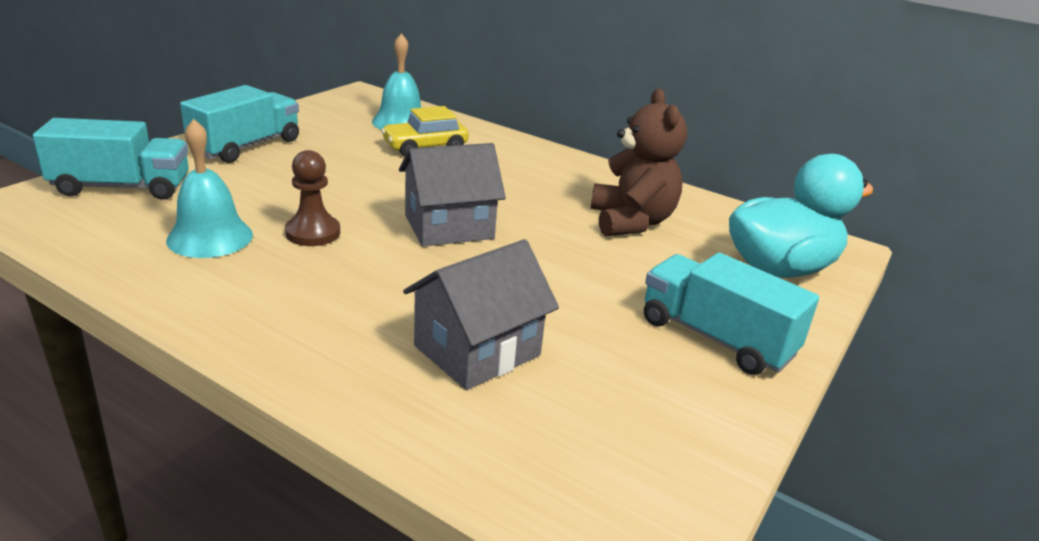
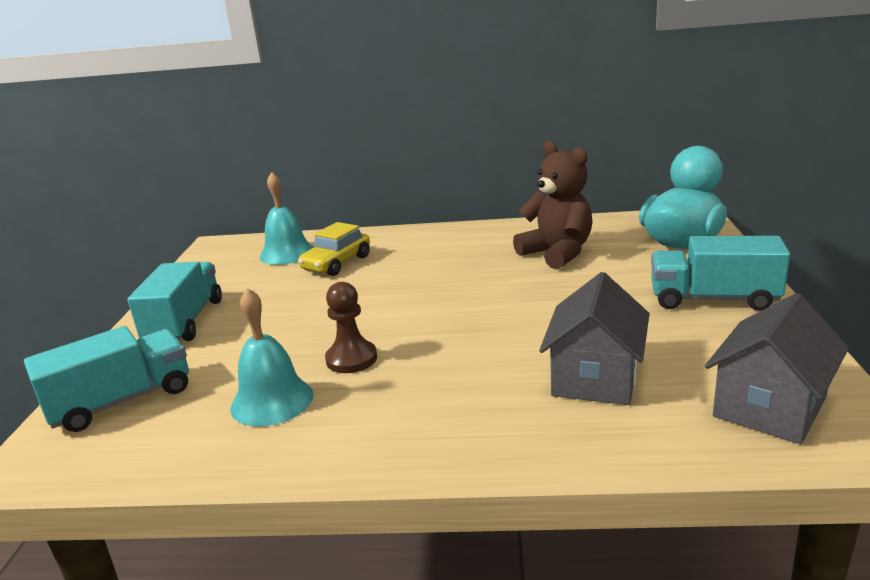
camera: 25 degrees left, 5 degrees down
grey house [399,143,506,247] -> grey house moved to [705,293,849,444]

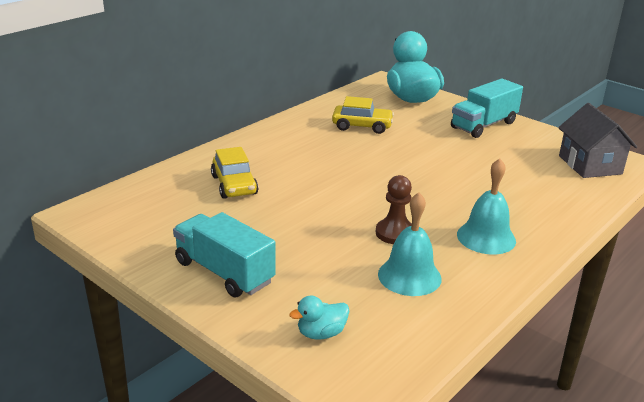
camera: 55 degrees left, 5 degrees up
turquoise truck [24,326,189,432] -> turquoise duck [289,295,349,340]
turquoise bell [259,172,314,265] -> turquoise bell moved to [457,158,516,254]
brown teddy bear [513,141,593,269] -> yellow car [332,96,394,134]
grey house [539,272,650,405] -> none

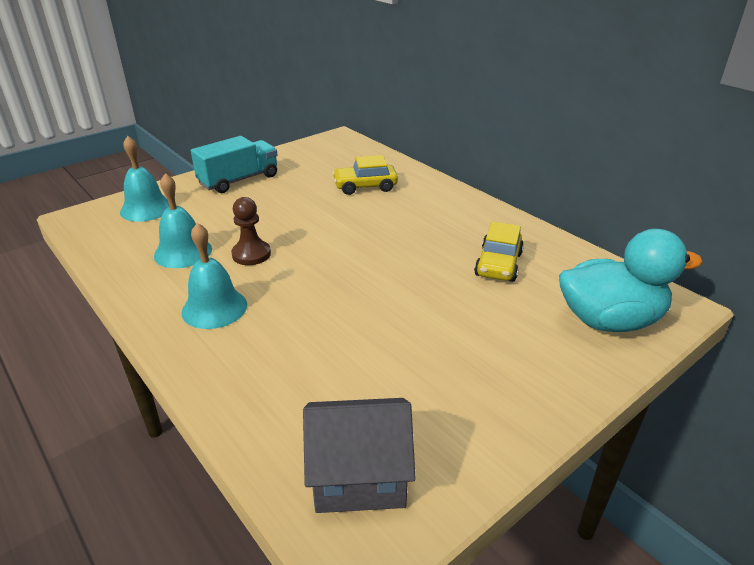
camera: 100 degrees right, 5 degrees up
turquoise duck [289,295,349,340] -> turquoise bell [120,136,169,222]
turquoise truck [451,79,523,138] -> none

